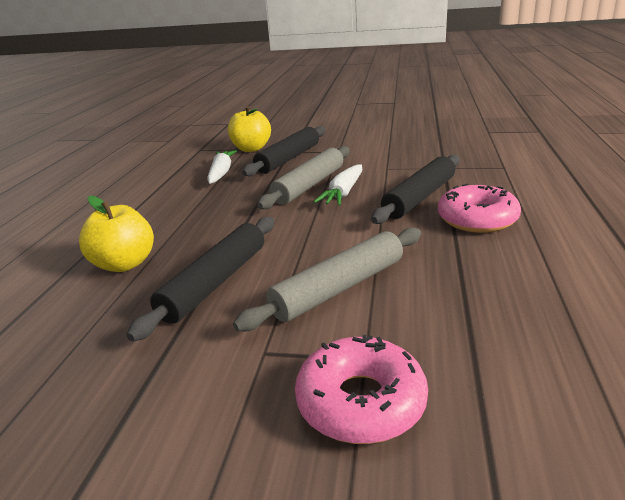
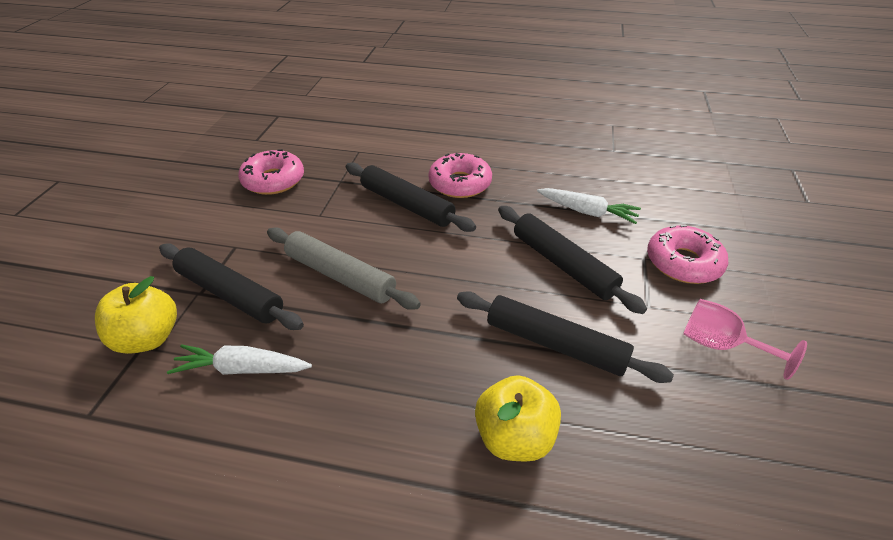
camera: 90 degrees left, 15 degrees up
grey rolling pin [233,227,421,331] -> black rolling pin [498,206,647,314]
white carrot [313,165,362,206] -> white carrot moved to [537,188,641,224]
none -> pink donut [238,149,304,195]
none -> pink goblet [683,299,807,380]

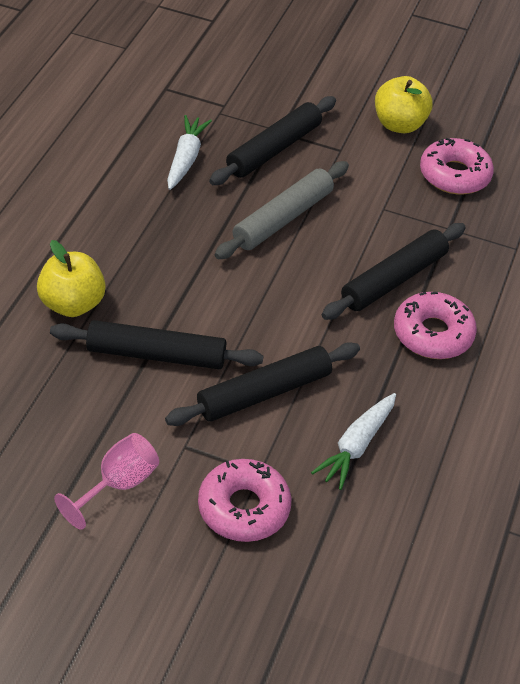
camera: 95 degrees right, 5 degrees up
yellow apple [95,276,177,354] -> yellow apple moved to [375,76,433,133]
black rolling pin [457,291,674,383] -> black rolling pin turned 60 degrees clockwise [50,320,263,369]

